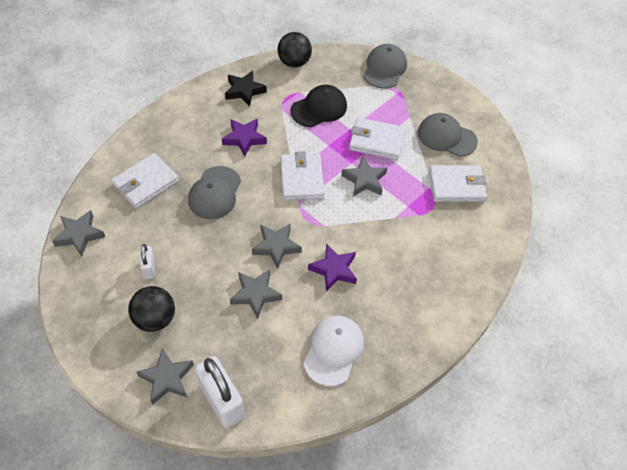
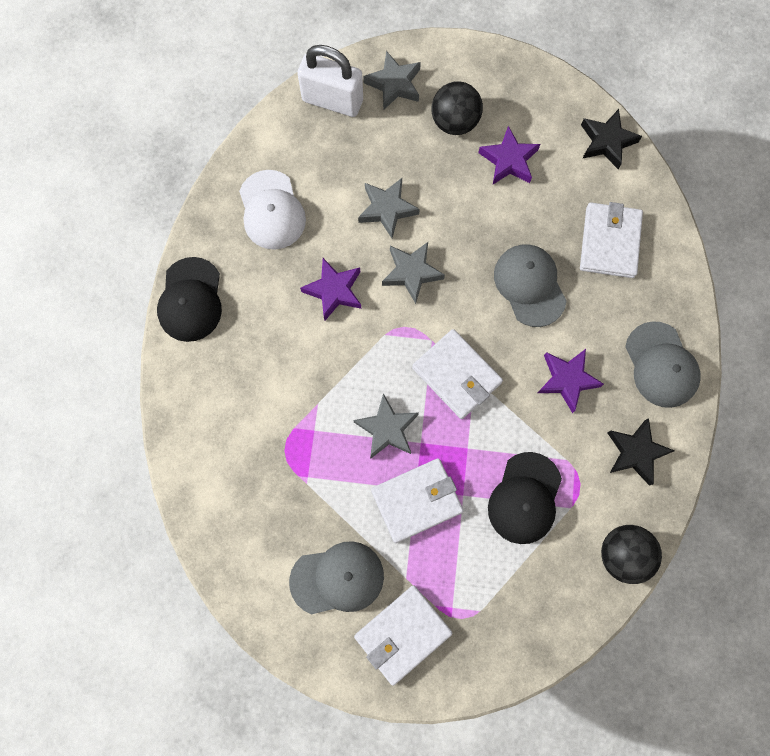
camera: 145 degrees right, 20 degrees up
grey star [52,210,105,256] -> black star [581,109,642,169]
white padlock [140,244,155,279] -> purple star [478,126,540,184]
grey cap [363,44,407,89] -> grey cap moved to [625,321,701,408]
white wallet [429,165,487,202] -> white wallet moved to [354,585,452,686]
none -> black cap [157,257,222,342]

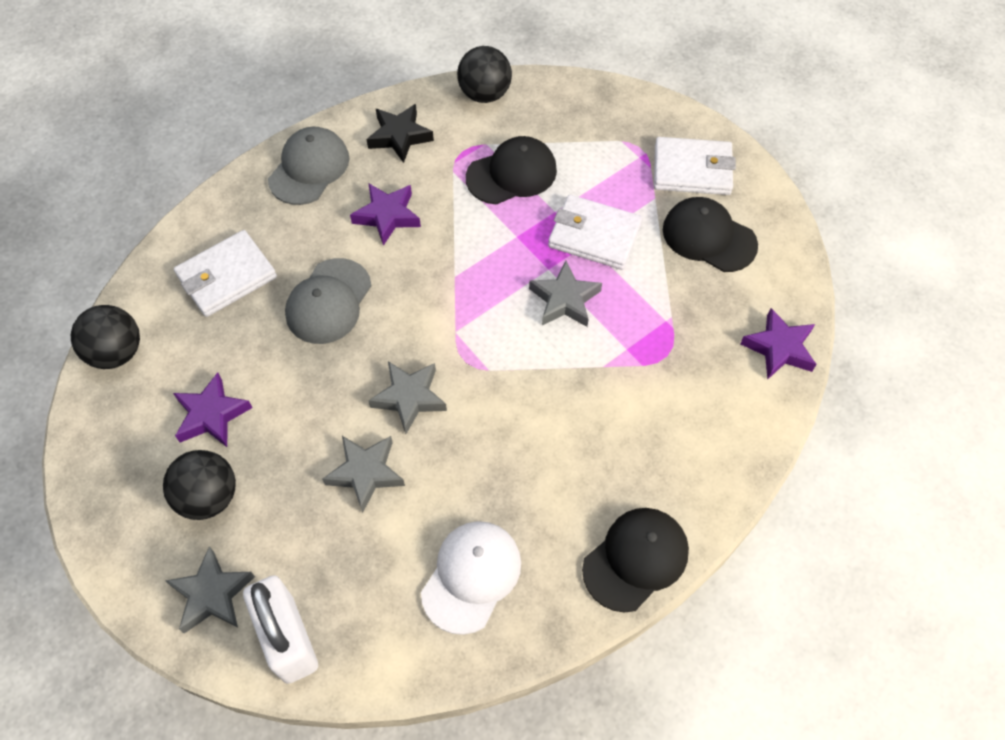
camera: 135 degrees left, 15 degrees down
grey cap [289,541,384,614] -> black cap [663,197,758,272]
purple star [300,258,361,320] -> purple star moved to [740,308,817,380]
white wallet [412,329,503,419] -> none
black star [581,109,642,169] -> black ball [71,305,140,369]

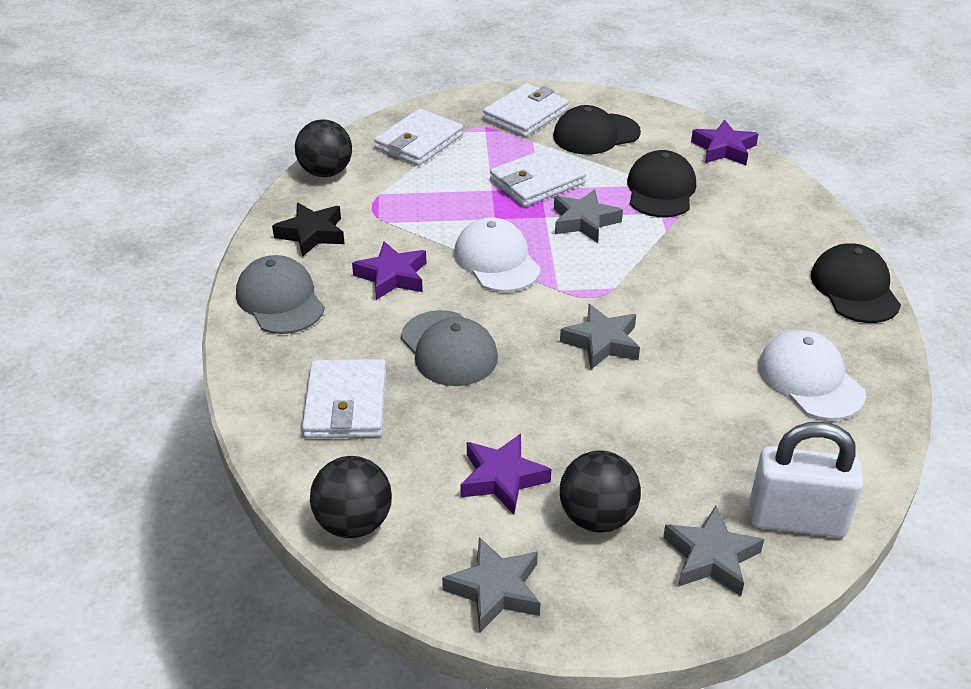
camera: 55 degrees left, 20 degrees down
grey star [322,436,405,513] -> grey star moved to [442,537,541,633]
black cap [466,136,557,205] -> black cap moved to [627,150,696,217]
none -> white wallet [374,109,463,166]
none -> white cap [454,217,541,292]

